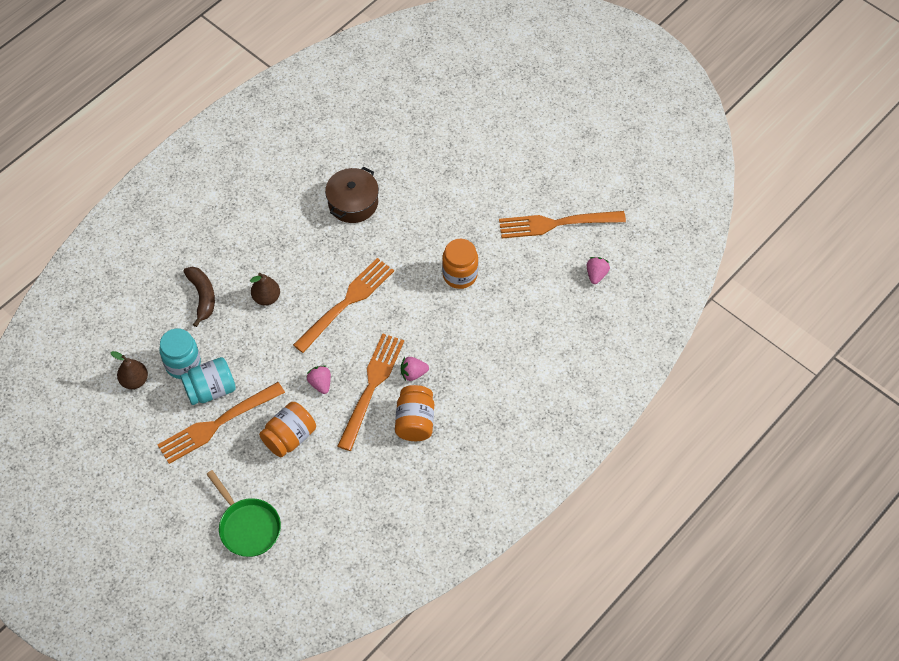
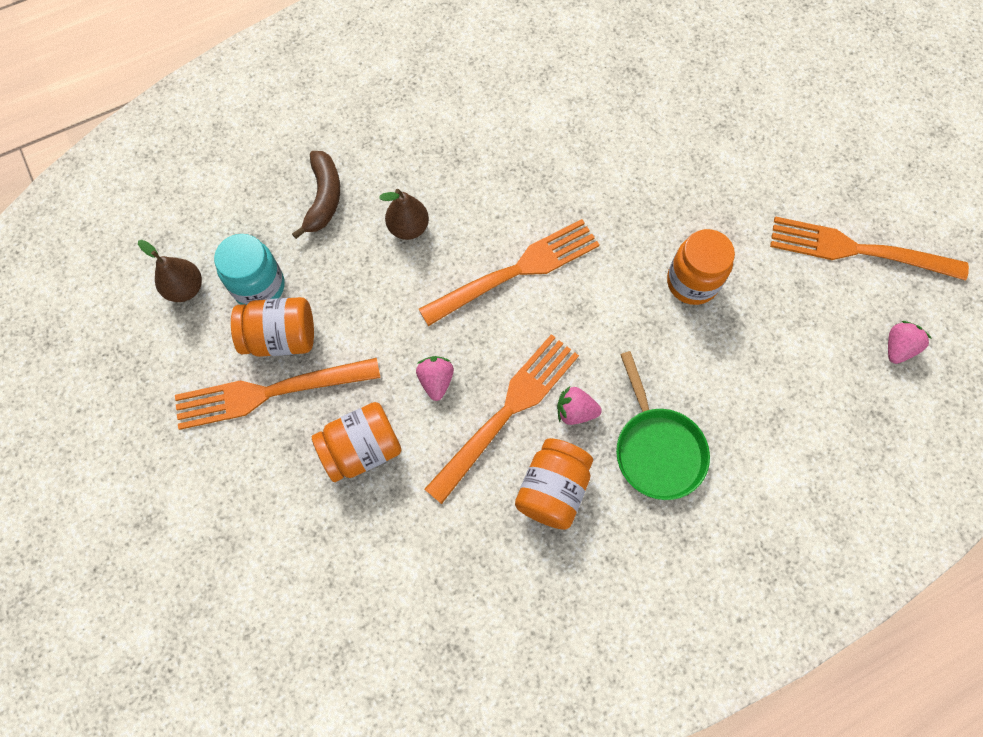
camera: 20 degrees right, 10 degrees up
turquoise jar [180,357,236,405] -> orange jar [231,297,314,357]
green pan [206,470,281,557] -> green pan moved to [616,351,710,500]
brown pot [325,167,379,223] -> none

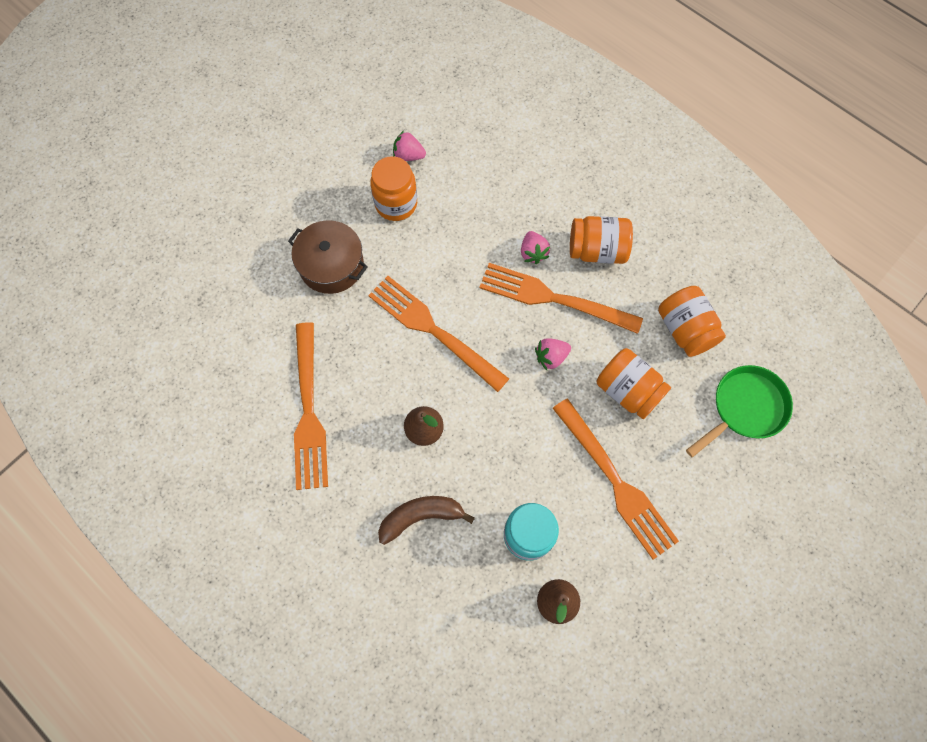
camera: 110 degrees left, 0 degrees up
orange jar [231,297,314,357] -> orange jar moved to [658,286,726,357]
green pan [616,351,710,500] -> green pan moved to [686,365,793,458]
orange fork [770,216,969,281] -> orange fork moved to [294,322,328,490]
pink strawberry [888,321,932,364] -> pink strawberry moved to [393,131,426,161]
none -> brown pot [288,220,368,294]

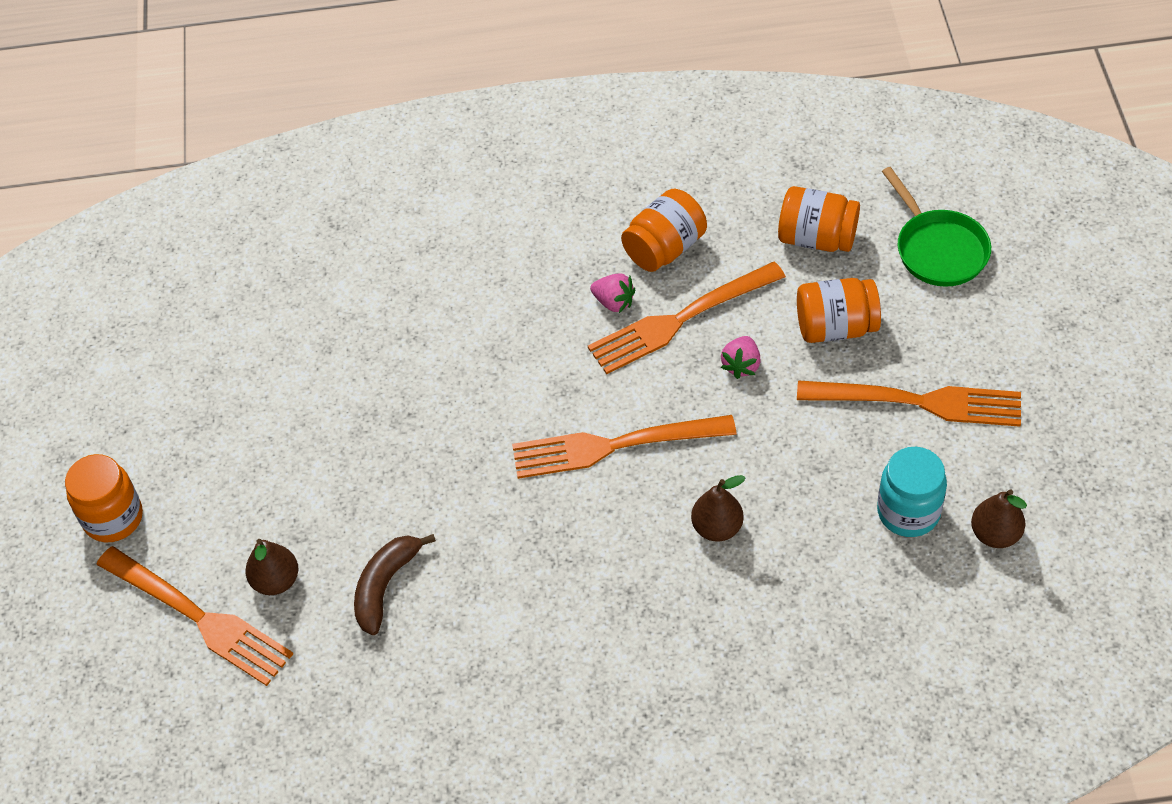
camera: 45 degrees left, 15 degrees down
brown pot [288,220,368,294] -> none
orange fork [294,322,328,490] -> orange fork moved to [96,546,293,686]
orange jar [370,156,417,221] -> orange jar moved to [65,454,143,542]
brown banana [378,496,475,545] -> brown banana moved to [354,534,436,635]
pink strawberry [393,131,426,161] -> none
green pan [686,365,793,458] -> green pan turned 150 degrees clockwise [882,167,991,287]
none -> brown pear [245,539,298,595]

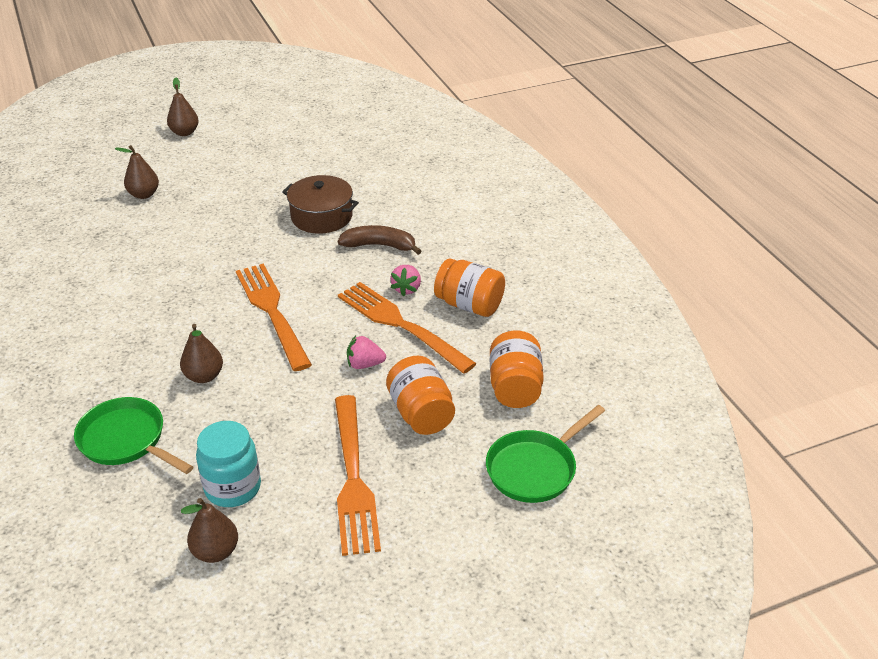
camera: 70 degrees right, 15 degrees down
orange jar [65,454,143,542] -> brown pear [167,77,199,136]
orange fork [96,546,293,686] -> none
brown banana [354,534,436,635] -> brown banana moved to [338,225,421,255]
none -> green pan [74,397,193,474]
none -> brown pot [282,175,359,234]

